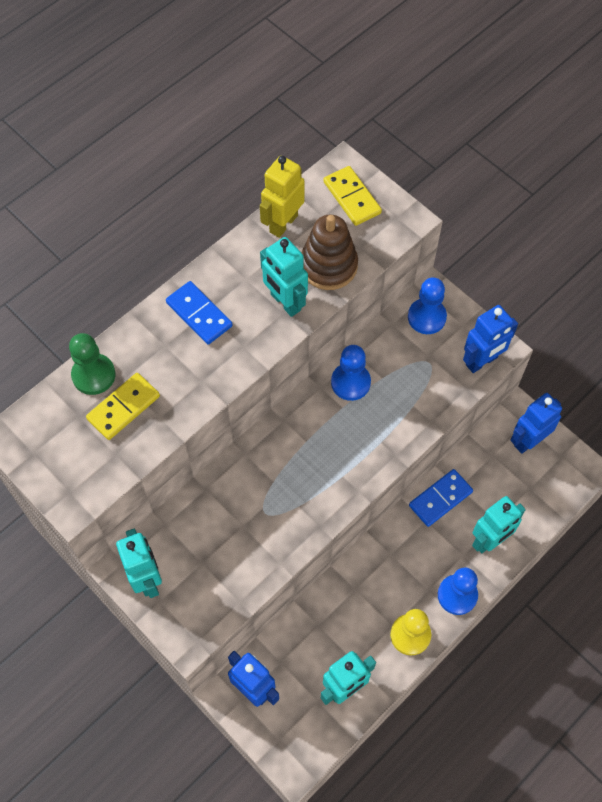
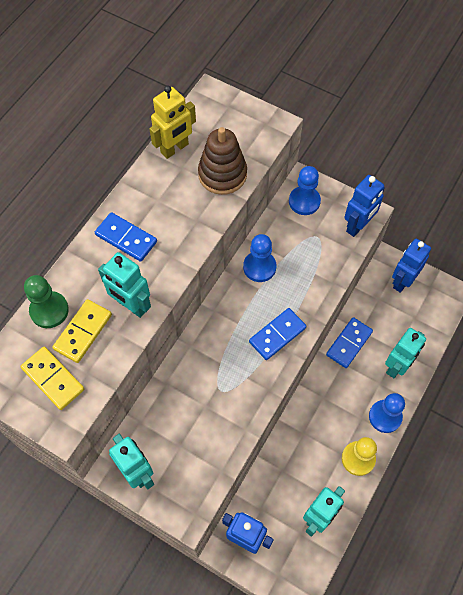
camera: 15 degrees left, 0 degrees up
yellow robot [260,156,305,238] -> yellow robot turned 150 degrees counterclockwise [149,86,196,159]
turquoise robot [260,237,308,317] -> turquoise robot moved to [98,252,151,318]
yellow domino [324,166,382,226] -> yellow domino moved to [21,347,84,410]
none -> blue domino [249,308,307,360]

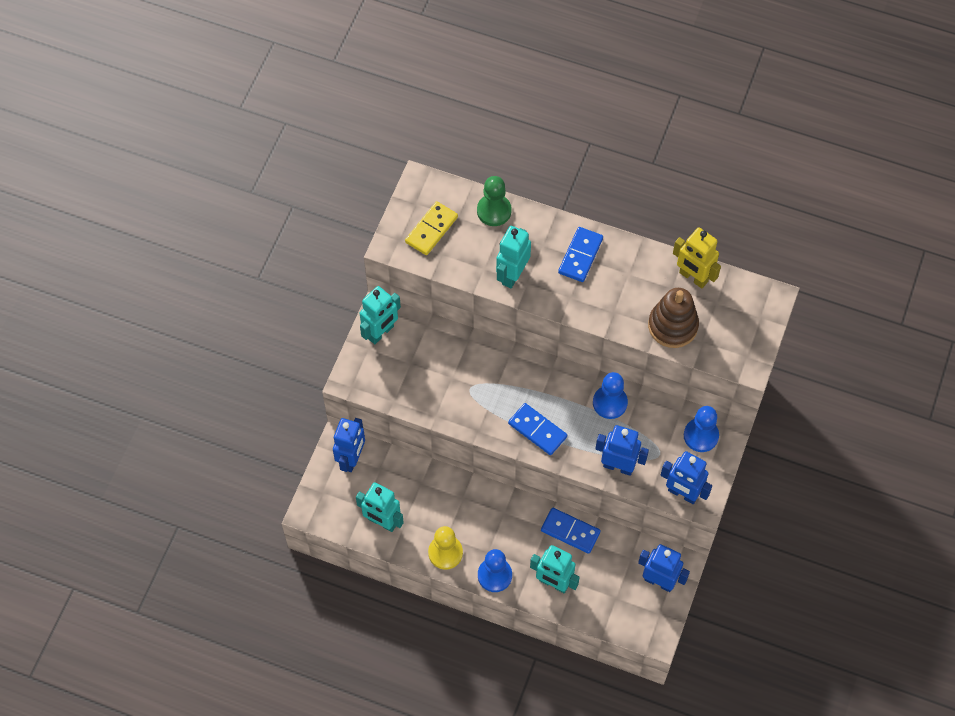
camera: 80 degrees right, 0 degrees up
yellow domino [52,299,112,363] -> none
none -> blue robot [596,425,649,476]

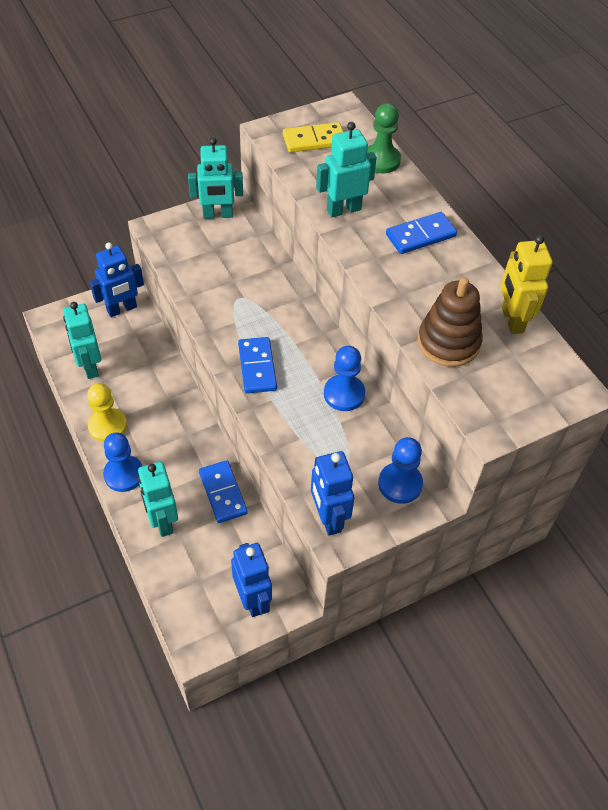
camera: 40 degrees right, 10 degrees down
blue robot [596,425,649,476] -> none

